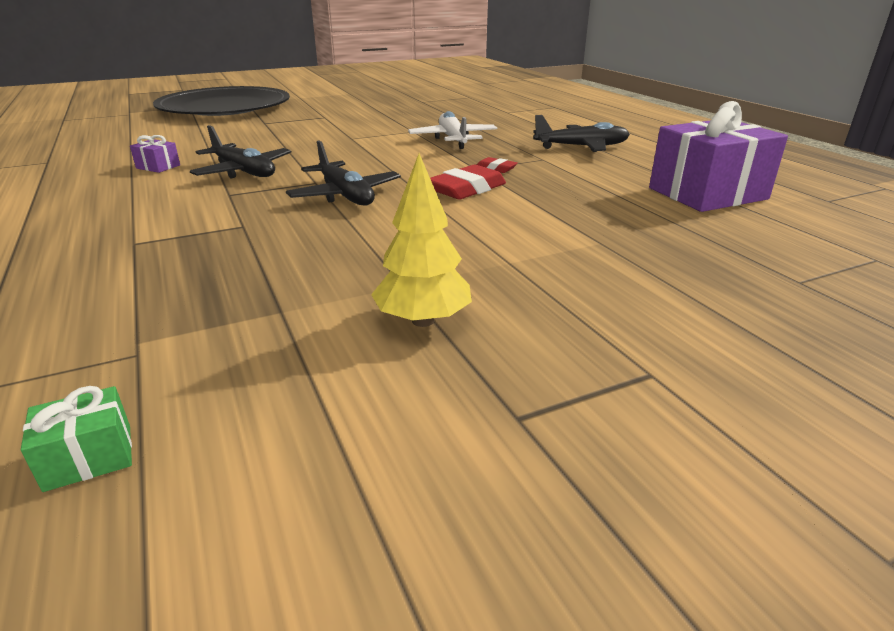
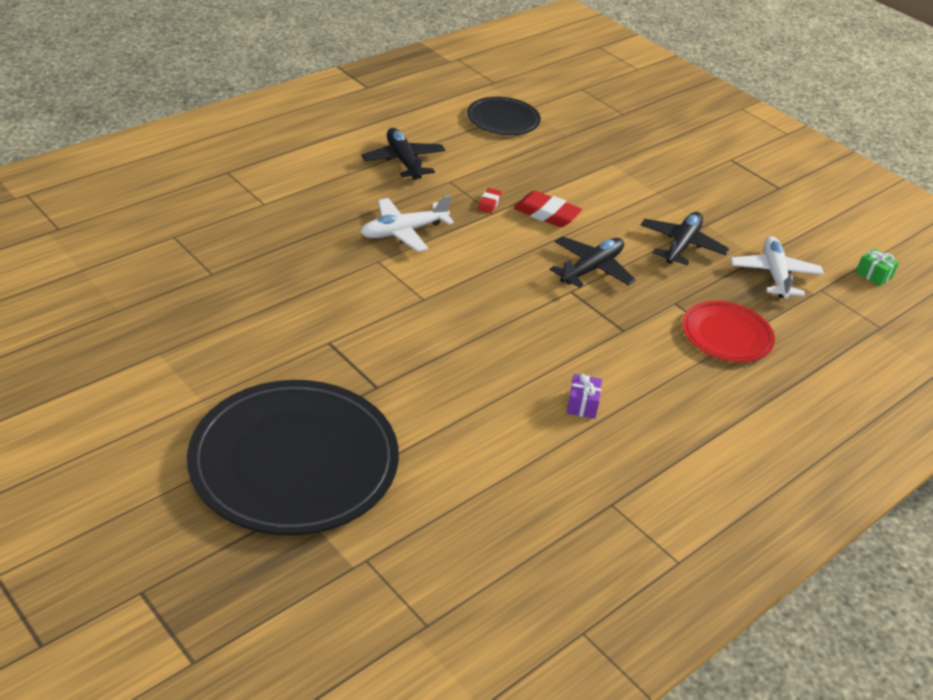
camera: 110 degrees left, 10 degrees up
black plane [190,125,291,179] -> black plane moved to [641,212,729,265]
yellow tree [371,153,472,327] -> none
purple gift [649,101,788,212] -> black plate [467,97,541,135]
none -> red plate [682,301,775,362]
none -> white plane [731,236,824,299]

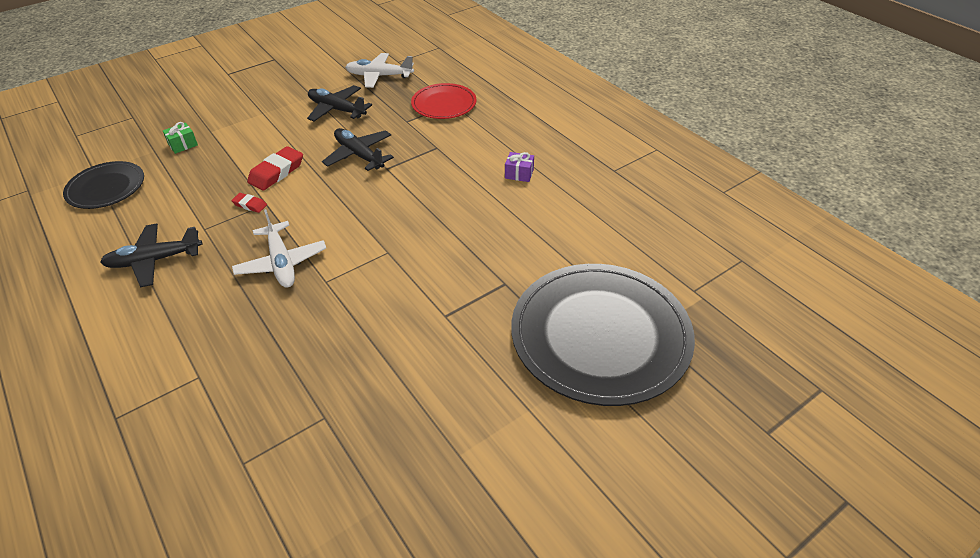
camera: 80 degrees left, 5 degrees up
green gift [856,248,899,287] -> green gift moved to [163,122,198,154]

